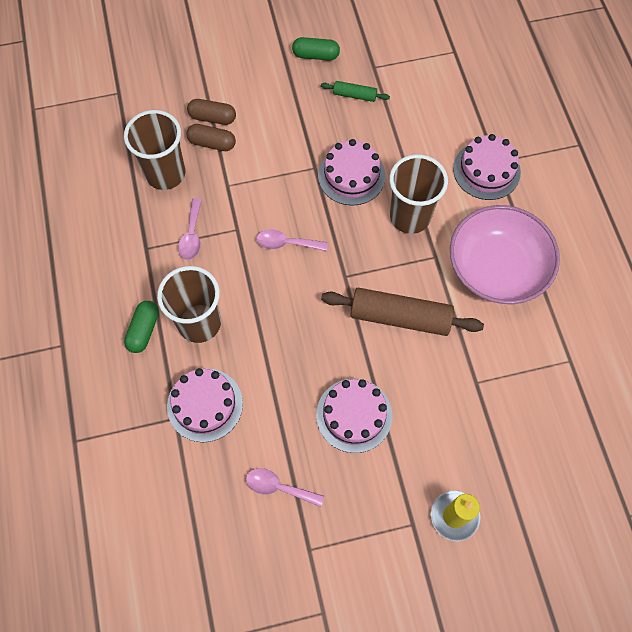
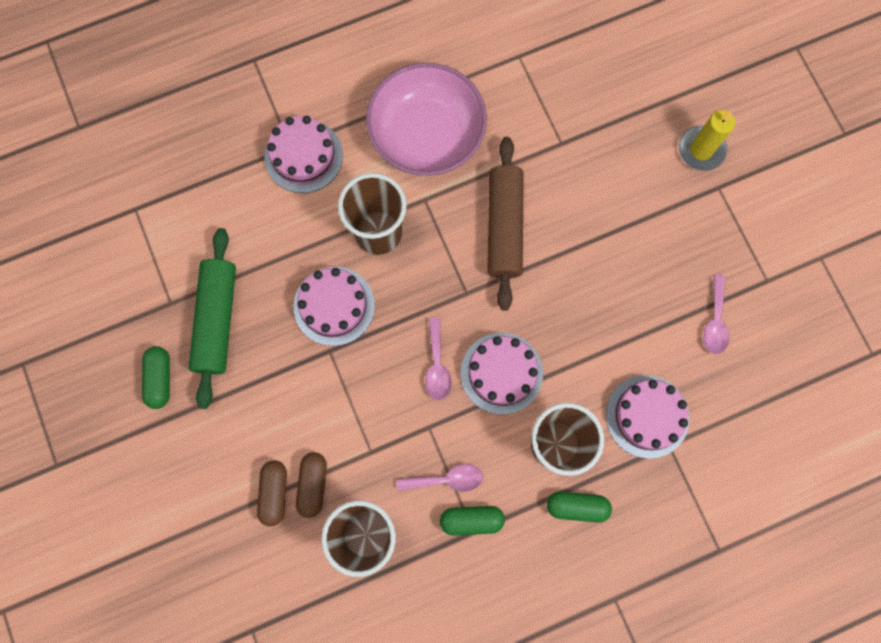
camera: 100 degrees left, 10 degrees up
pink cake [316,379,392,453] -> pink cake moved to [461,333,543,414]
green rolling pin [321,81,390,102] -> green rolling pin [189,228,236,409], size x2.05
none -> green capsule [440,506,505,535]

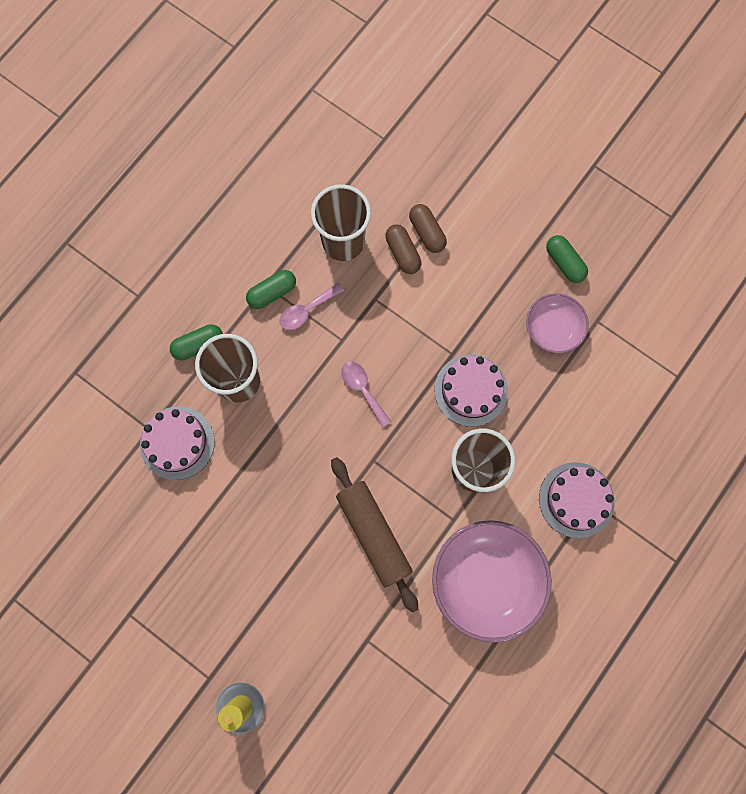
camera: 150 degrees right, 0 degrees up
green rolling pin [189,228,236,409] -> pink bowl [526,293,589,353]
pink cake [461,333,543,414] -> none
pink spoon [703,274,729,354] -> none

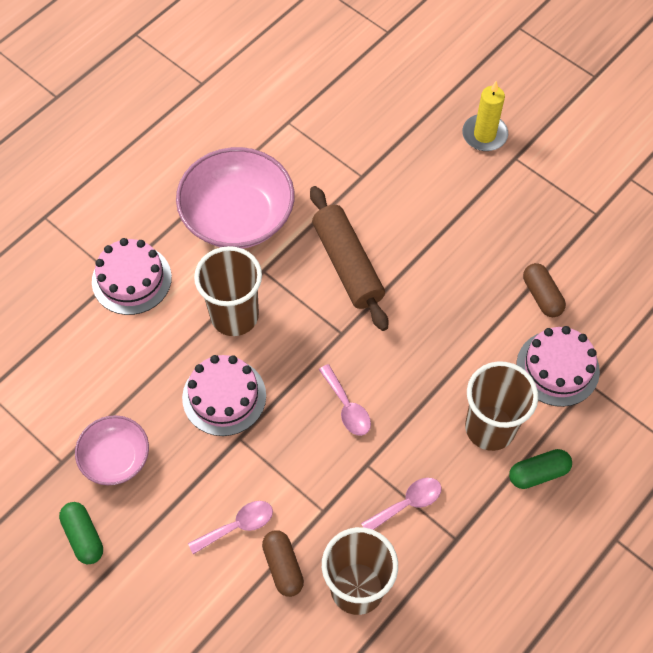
camera: 175 degrees left, 15 degrees down
green capsule [246,270,296,309] -> none
brown capsule [409,204,447,253] -> brown capsule moved to [523,263,566,317]
none -> pink spoon [188,501,273,554]

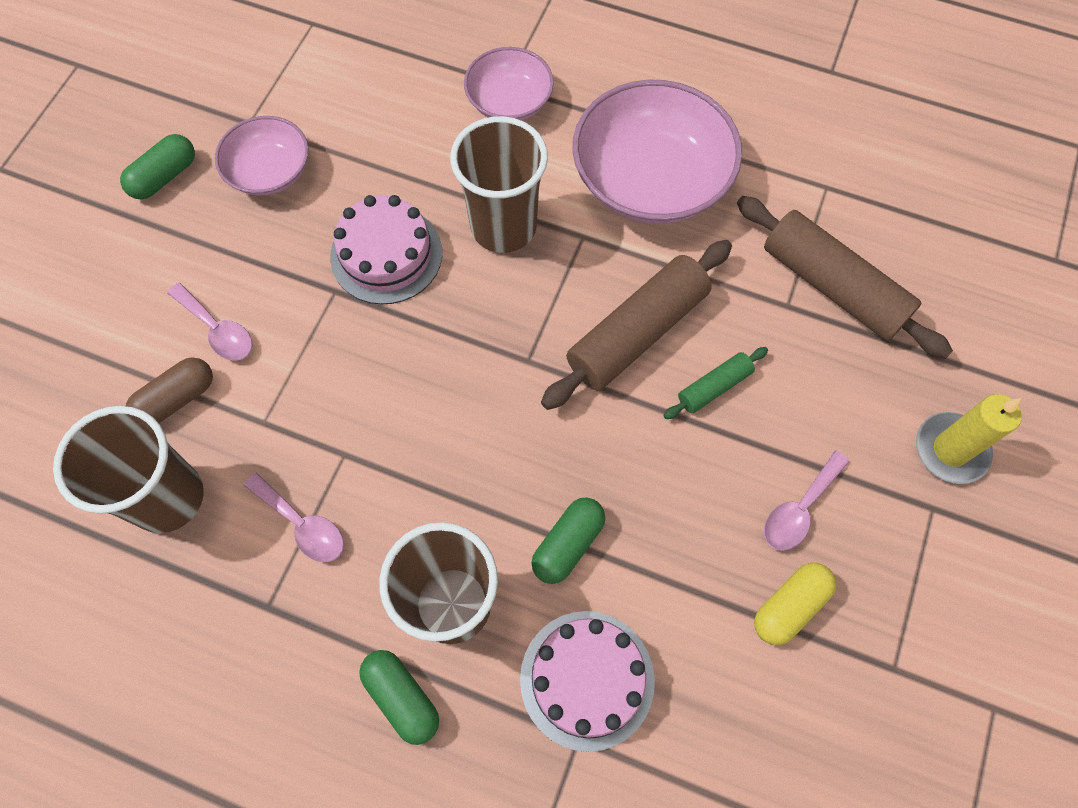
camera: 70 degrees right, 5 degrees up
pink cake [92,238,172,315] -> pink bowl [464,47,554,121]
pink spoon [319,364,371,436] -> pink spoon moved to [764,450,850,551]
brown capsule [523,263,566,317] -> none
none -> green capsule [532,497,605,584]
none -> green rolling pin [663,347,768,419]
none -> brown rolling pin [737,196,953,359]
none -> yellow capsule [754,563,836,645]

